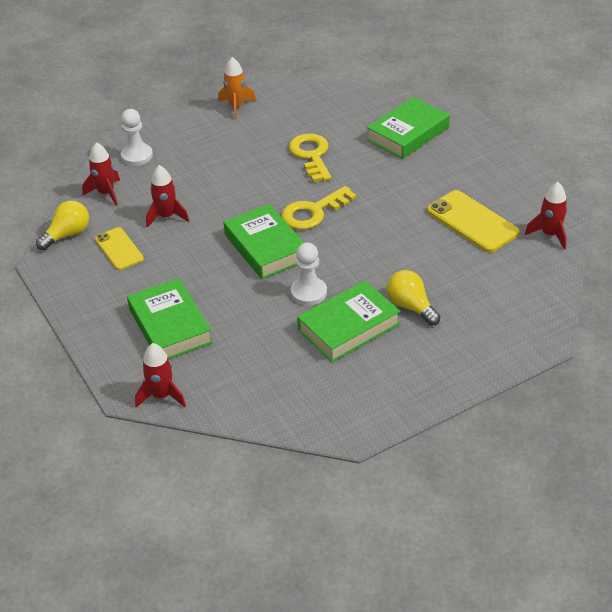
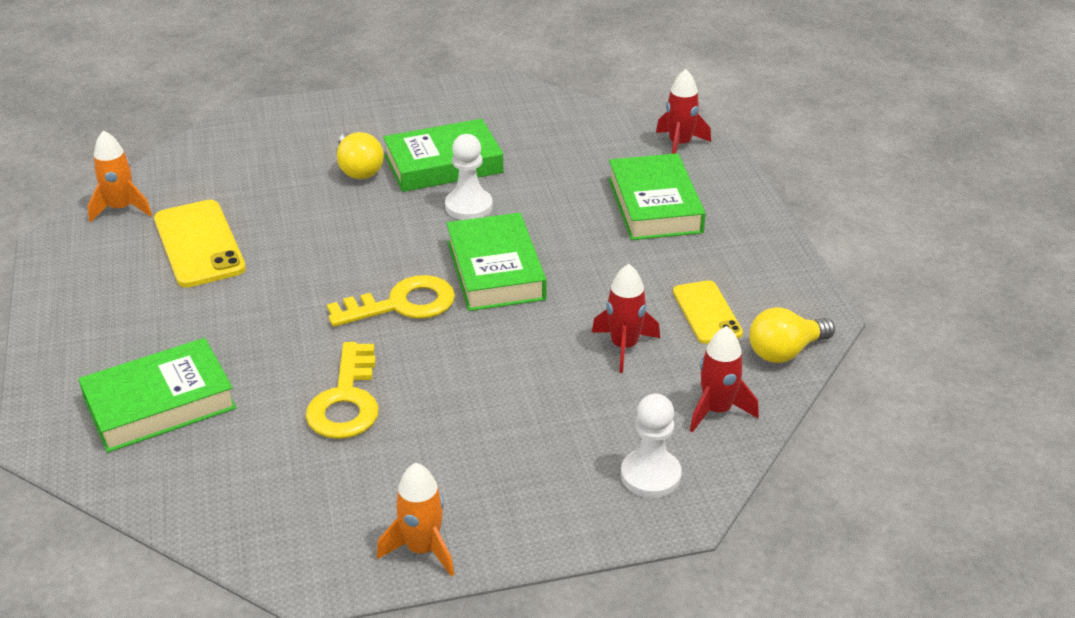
camera: 165 degrees left, 5 degrees down
red rocket [525,182,568,249] -> orange rocket [88,130,152,222]

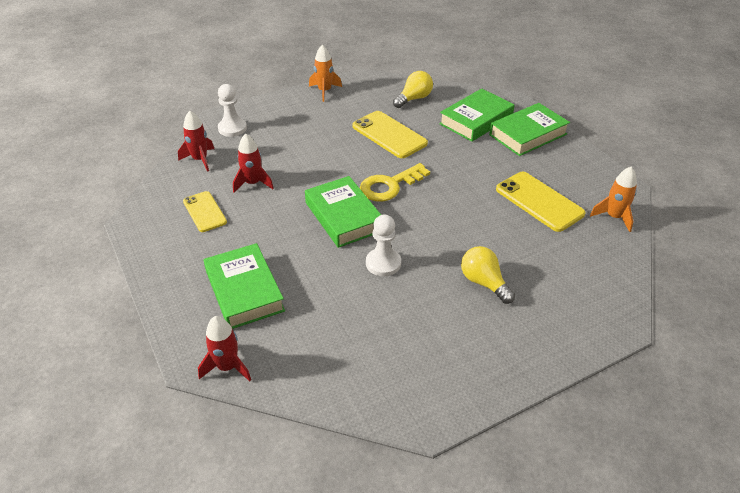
camera: 165 degrees right, 5 degrees up
yellow key [306,342,379,439] -> yellow phone [352,111,428,158]
green book [383,119,504,192] -> green book moved to [489,103,570,156]
yellow light bulb [749,307,835,363] -> yellow light bulb moved to [393,71,433,108]

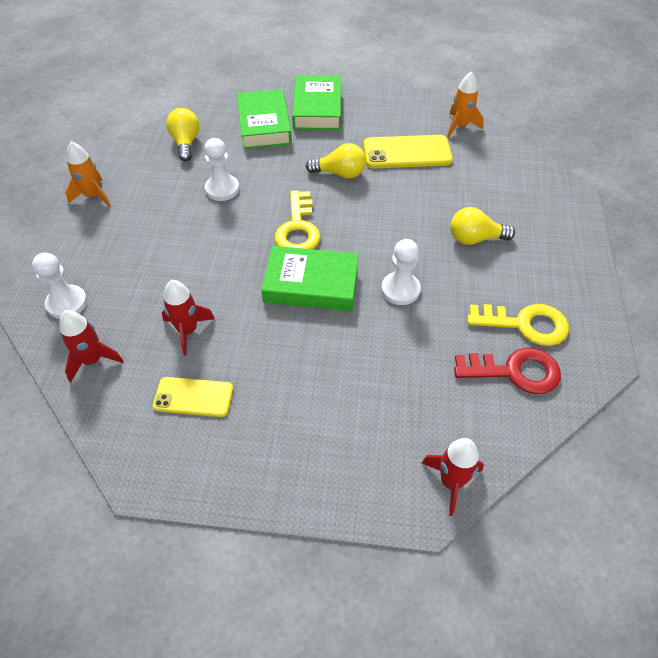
camera: 55 degrees left, 10 degrees up
green book [204,243,285,329] -> none
yellow phone [352,111,428,158] -> white pawn [204,138,239,201]
none -> yellow light bulb [306,143,366,179]
none -> red key [454,348,561,394]
none -> yellow key [467,304,569,346]

